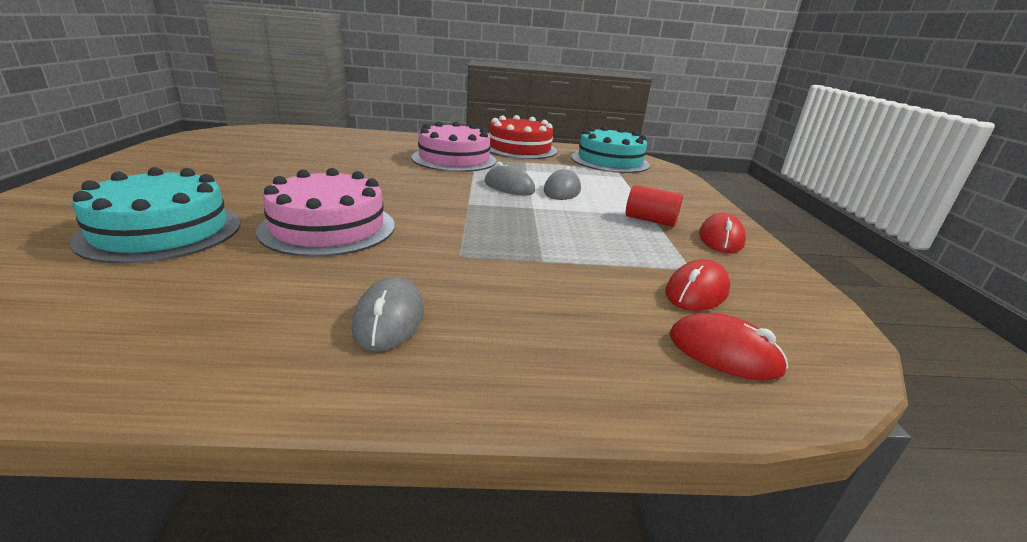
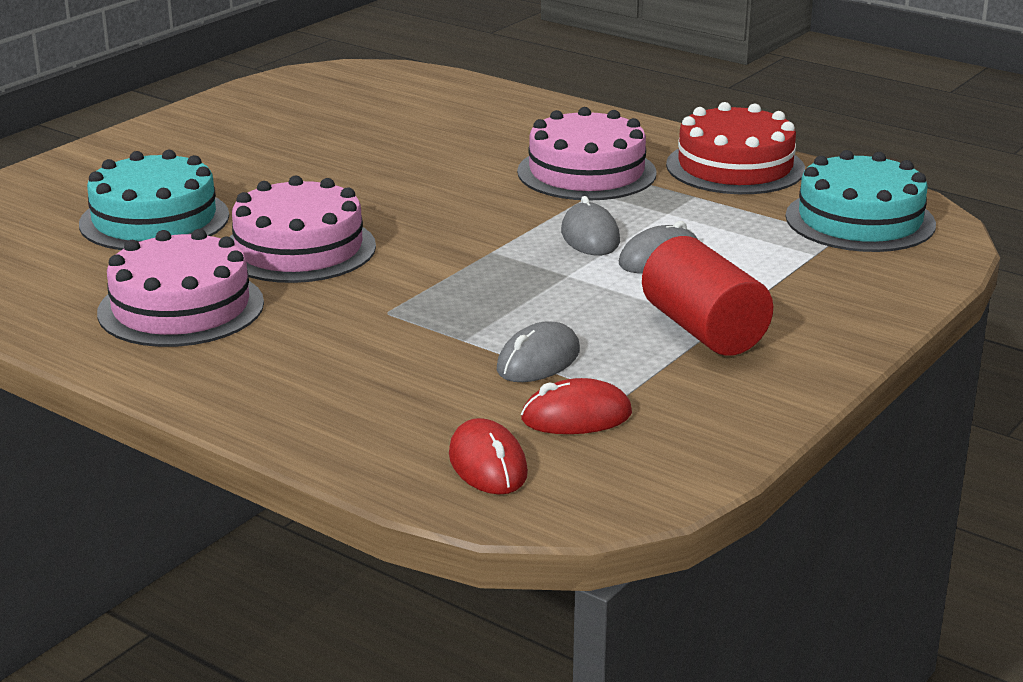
camera: 40 degrees right, 0 degrees up
grey mouse [352,277,424,351] -> grey mouse moved to [497,321,580,382]
red cylinder [626,185,683,227] -> red cylinder [642,236,773,356], size x1.62
red mouse [699,213,746,253] -> none
none -> pink cake [97,229,264,347]

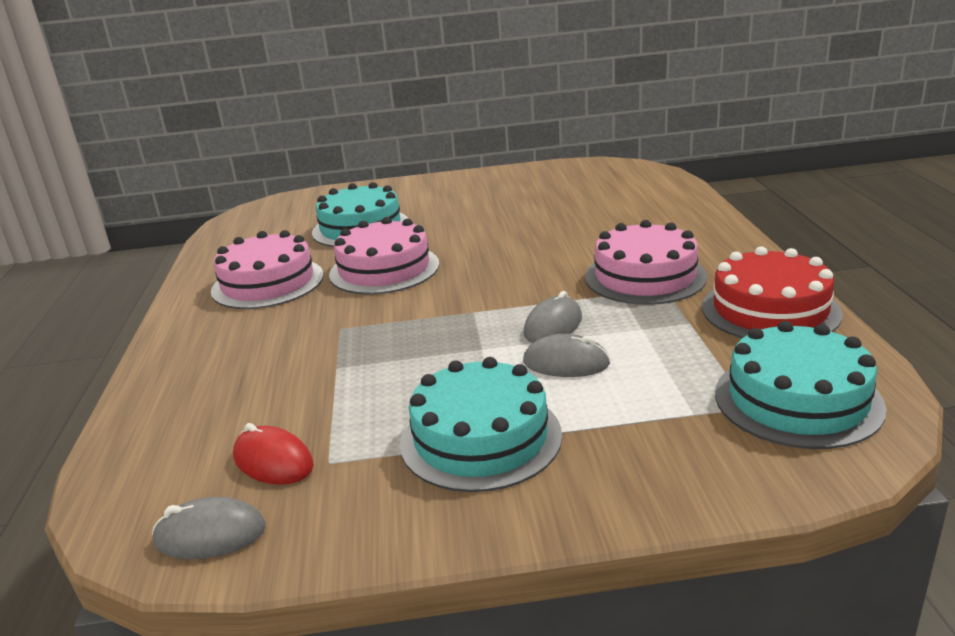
camera: 50 degrees right, 0 degrees up
red mouse [449,418,528,494] -> none
grey mouse [497,321,580,382] -> grey mouse moved to [152,497,266,559]
red cylinder [642,236,773,356] -> turquoise cake [400,357,562,492]

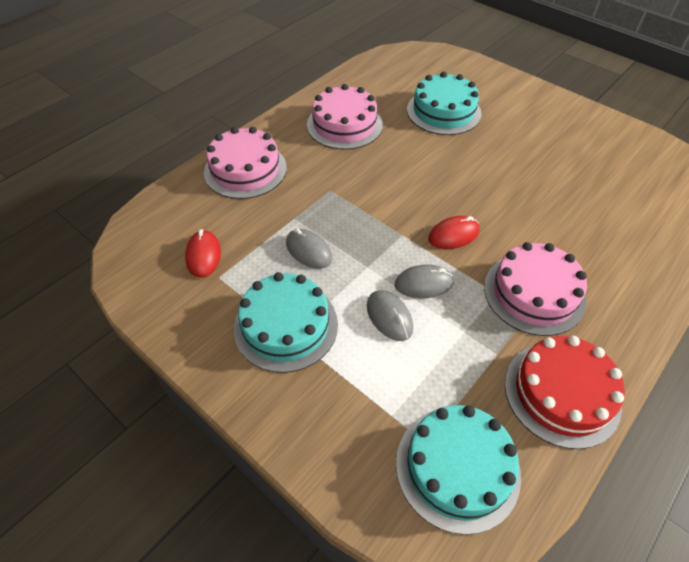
camera: 45 degrees right, 25 degrees up
grey mouse [152,497,266,559] -> grey mouse moved to [286,228,332,269]
pink cake [329,217,439,294] -> pink cake moved to [204,127,287,199]
none -> red mouse [428,216,480,249]

